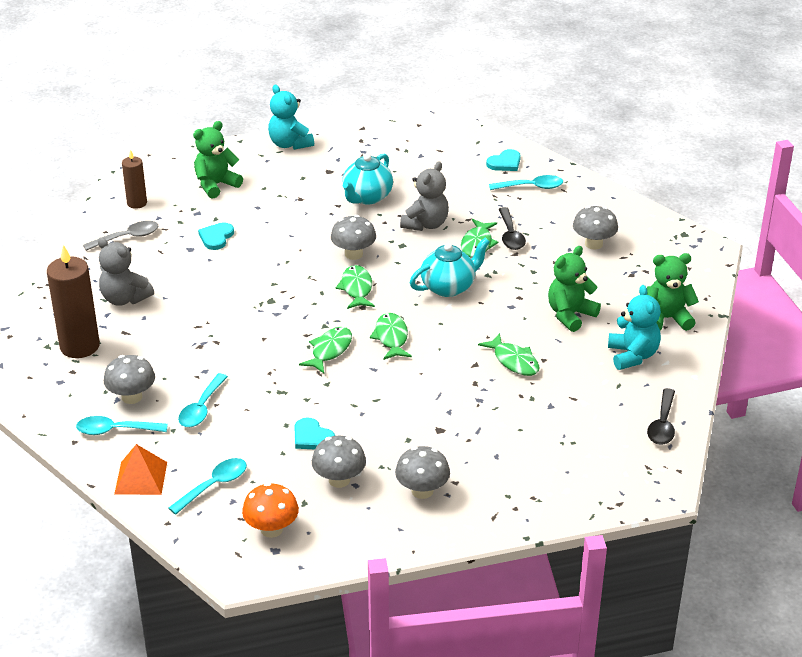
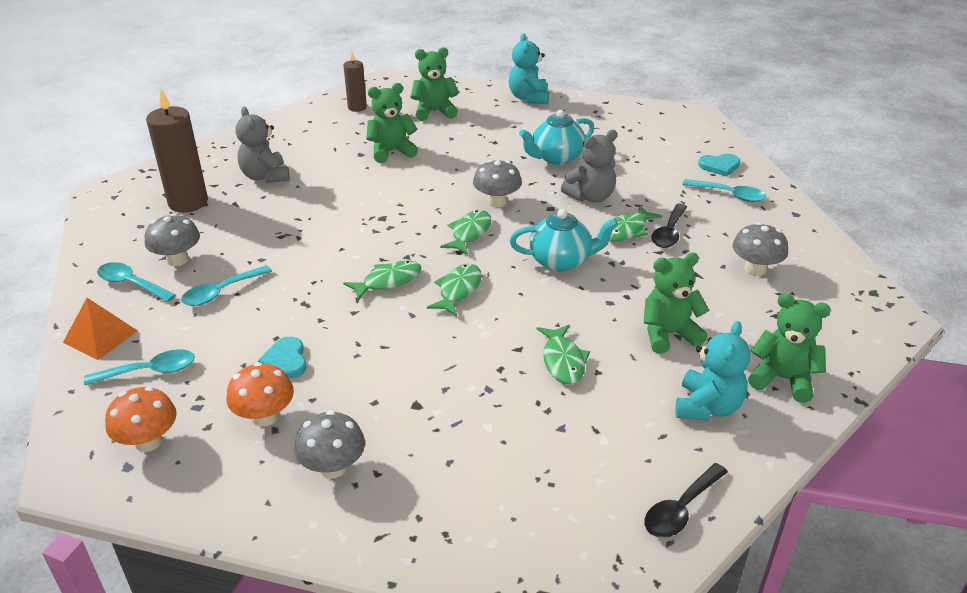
camera: 30 degrees right, 0 degrees up
grey spoon [83,221,158,251] -> none
turquoise heart [198,222,234,250] -> green teddy bear [366,83,418,163]
grey mushroom [312,436,366,488] -> orange mushroom [227,362,294,427]

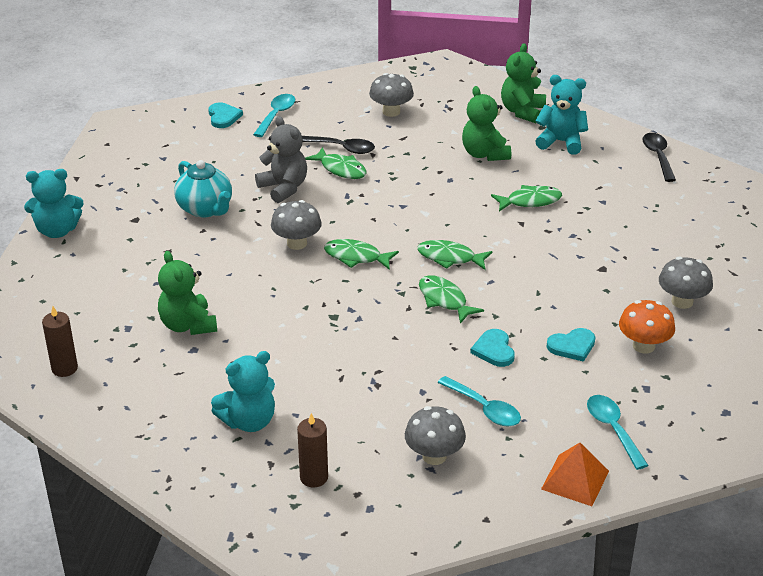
camera: 95 degrees left, 0 degrees up
turquoise spoon [97,262,176,302] -> none
orange mushroom [105,387,177,452] -> none
brown candle [146,89,208,213] -> brown candle [297,413,328,488], size x0.57
grey teddy bear [236,107,290,183] -> turquoise teddy bear [211,351,275,432]
green teddy bear [411,47,459,121] -> none
turquoise teapot [510,209,618,272] -> none
black spoon [644,463,728,538] -> black spoon turned 135 degrees counterclockwise [642,133,676,182]
none -> turquoise heart [470,329,515,367]

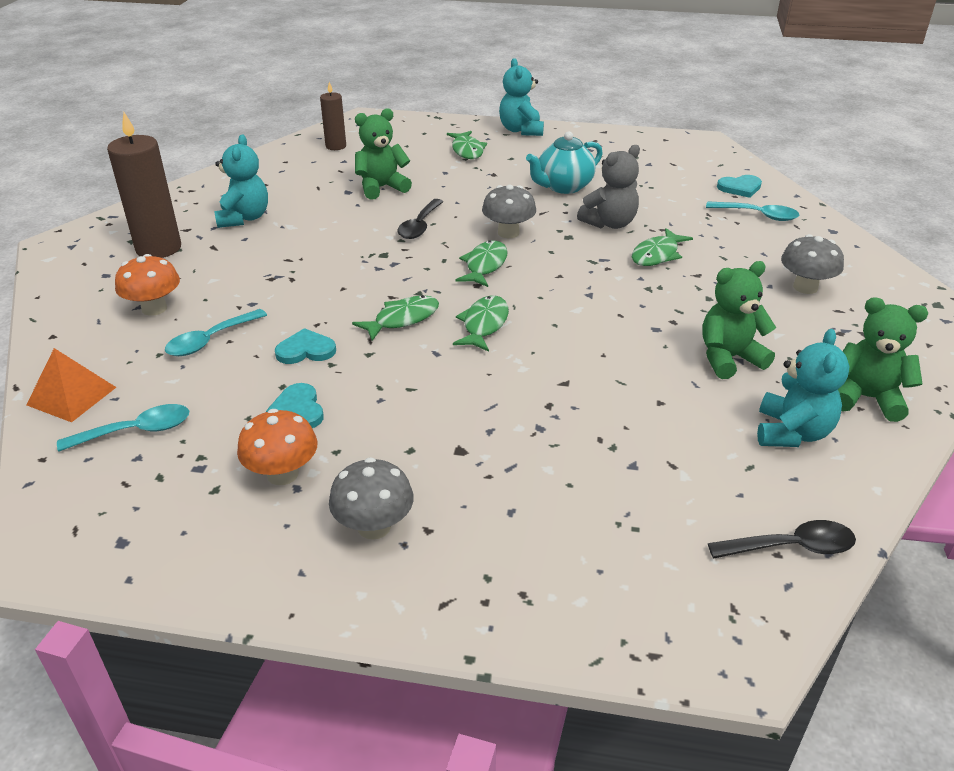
camera: 90 degrees right, 0 degrees up
turquoise teddy bear [211,351,275,432] -> turquoise teddy bear turned 150 degrees counterclockwise [214,135,268,228]
brown candle [297,413,328,488] -> brown candle [107,112,181,258], size x1.76
black spoon [302,136,375,154] -> black spoon moved to [397,199,444,239]
grey mushroom [405,406,466,465] -> orange mushroom [115,254,180,316]
green fish [491,185,562,211] -> green fish moved to [447,131,487,159]

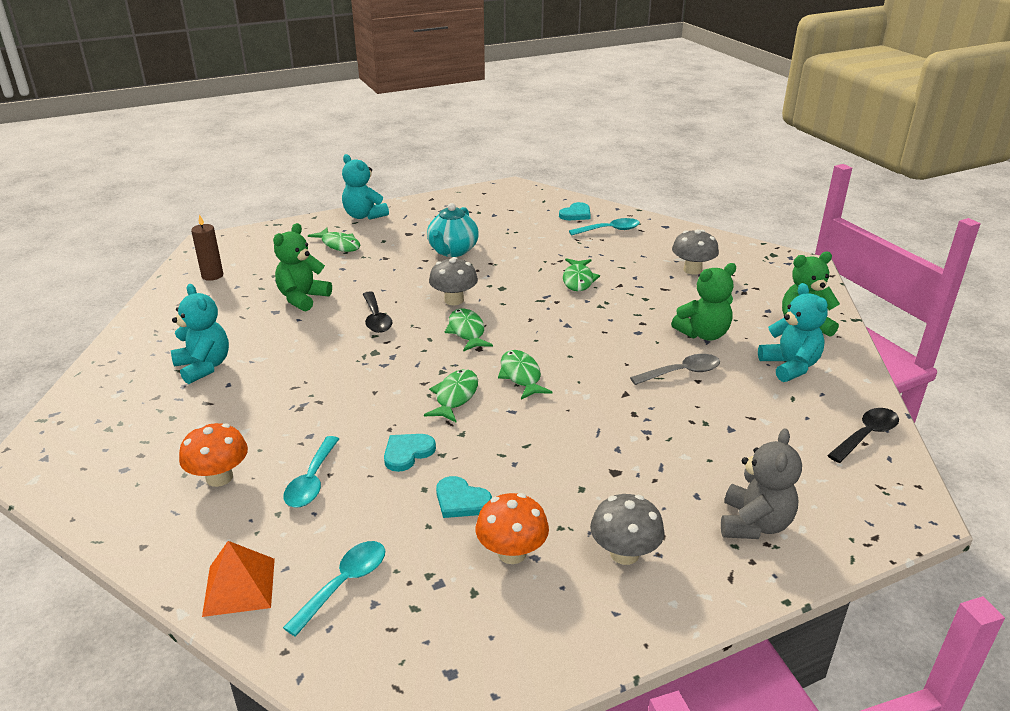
camera: 35 degrees left, 5 degrees down
brown candle [107,112,181,258] -> none
grey teddy bear [577,145,640,229] -> grey teddy bear moved to [721,428,802,539]
green teddy bear [702,261,776,379] -> green teddy bear turned 150 degrees counterclockwise [671,263,736,340]
none -> grey spoon [630,354,720,385]

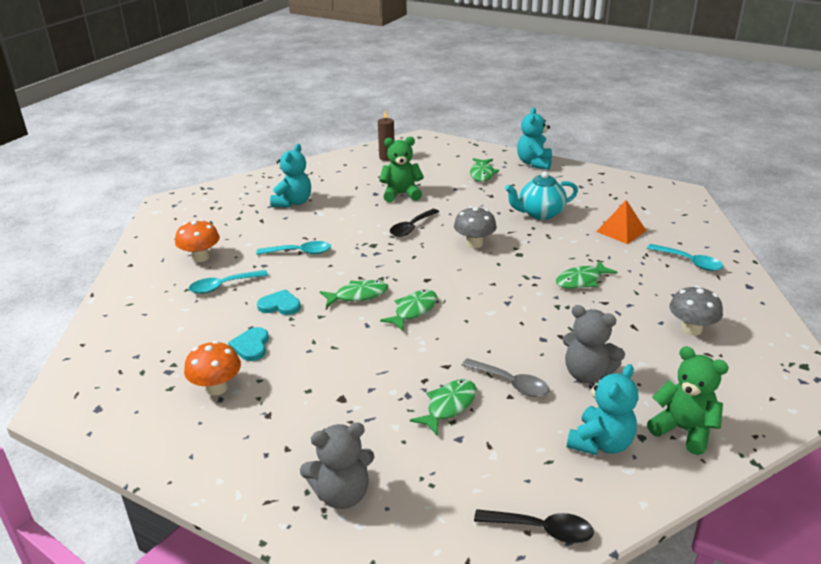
camera: 55 degrees right, 0 degrees up
orange pyramid [202,541,275,617] -> orange pyramid moved to [596,200,646,244]
turquoise spoon [283,541,385,636] -> turquoise spoon moved to [256,241,331,255]
green fish [445,308,493,351] -> green fish moved to [410,379,477,435]
turquoise heart [559,202,591,220] -> none
grey mushroom [590,494,665,565] -> none
green teddy bear [671,263,736,340] -> grey teddy bear [563,305,625,383]

